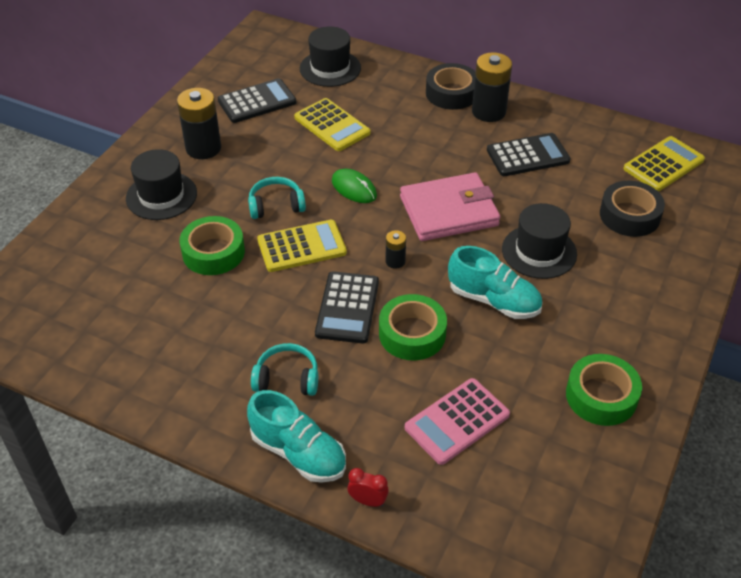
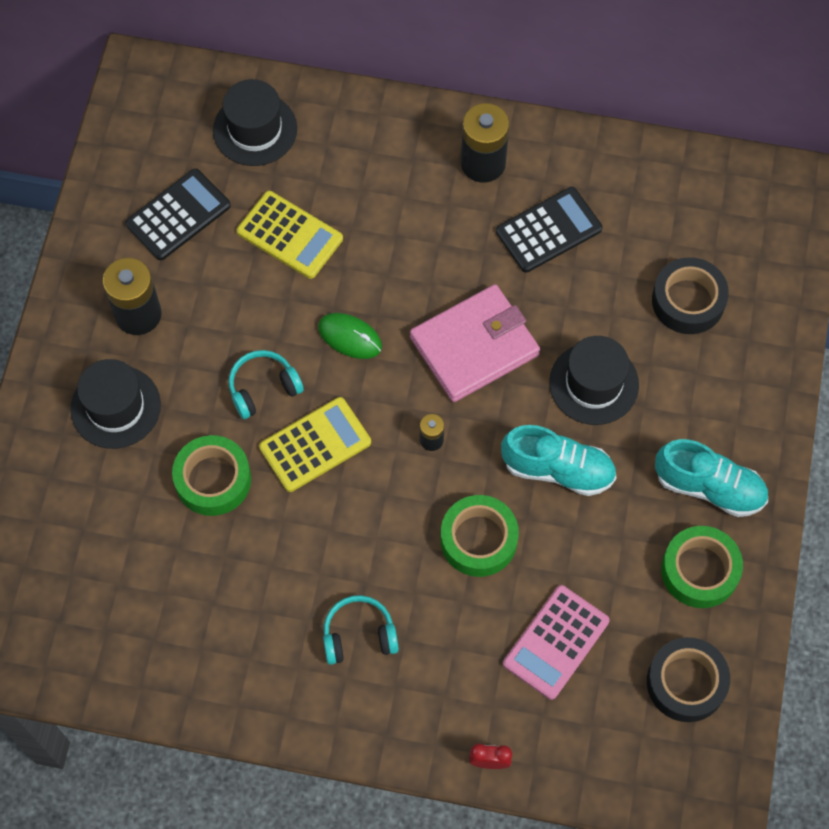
camera: 15 degrees left, 20 degrees up
turquoise shoe [247,390,346,483] -> turquoise shoe moved to [655,439,768,517]
black calculator [315,271,379,344] -> none
black tape [426,63,476,110] -> black tape moved to [647,637,730,722]
yellow calculator [623,136,705,191] -> none

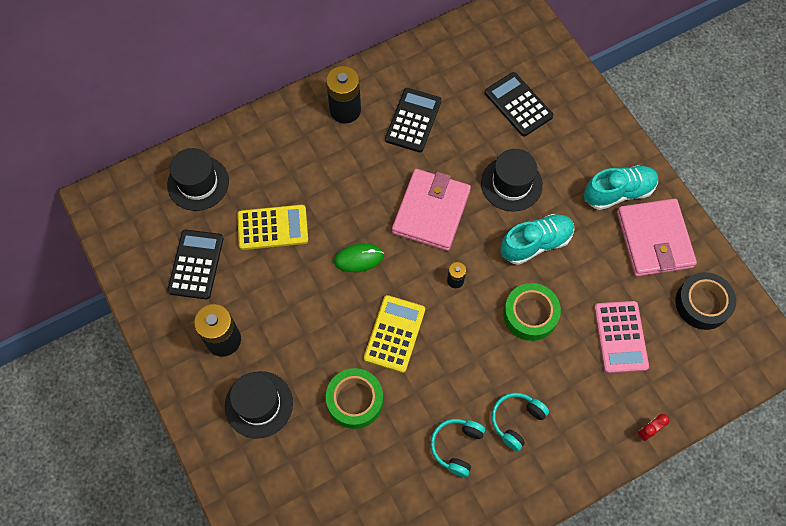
camera: 40 degrees left, 0 degrees up
turquoise headphones [229,350,304,419] -> turquoise headphones moved to [431,419,485,477]
black tape [652,257,729,334] -> black calculator [485,72,553,136]
green tape [661,526,743,608] -> pink wallet [617,199,697,276]

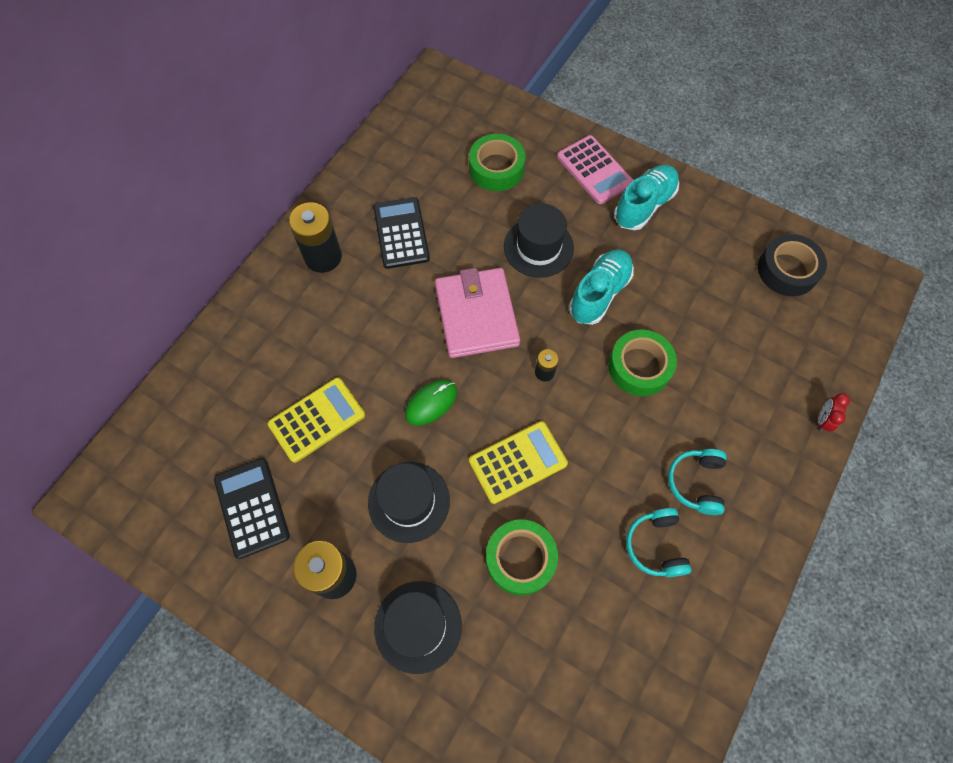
camera: 30 degrees left, 0 degrees up
black hat [167,148,229,211] -> black hat moved to [368,462,450,543]
yellow calculator [364,295,425,373] -> yellow calculator turned 75 degrees clockwise [469,421,568,504]
black calculator [485,72,553,136] -> green tape [469,134,526,191]
pink calculator [594,301,649,373] -> pink calculator moved to [557,135,634,204]
pink wallet [617,199,697,276] -> none

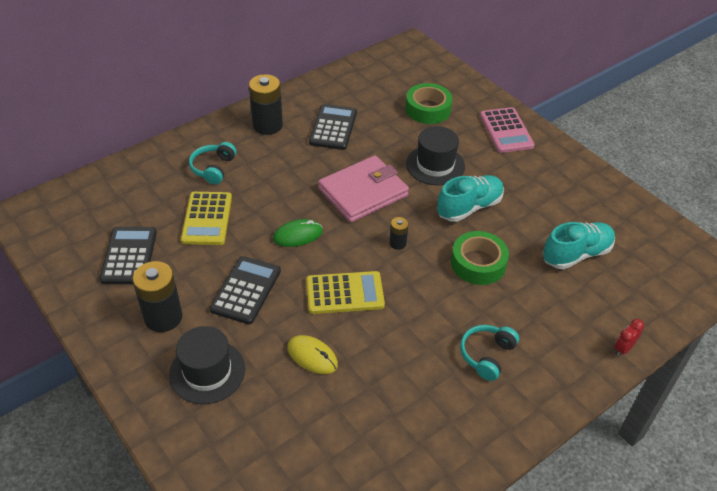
camera: 20 degrees right, 20 degrees down
yellow calculator [268,377,365,463] -> yellow calculator turned 105 degrees clockwise [181,192,232,245]
black hat [368,462,450,543] -> black calculator [209,256,281,324]
pink wallet [435,268,520,358] -> pink wallet turned 45 degrees clockwise [318,156,409,223]
green tape [486,520,558,595] -> yellow mouse [287,335,338,374]
turquoise shoe [614,165,679,230] -> turquoise shoe moved to [543,222,615,269]
turquoise headphones [626,508,692,577] -> turquoise headphones moved to [189,142,237,184]
black tape [758,234,827,296] -> none

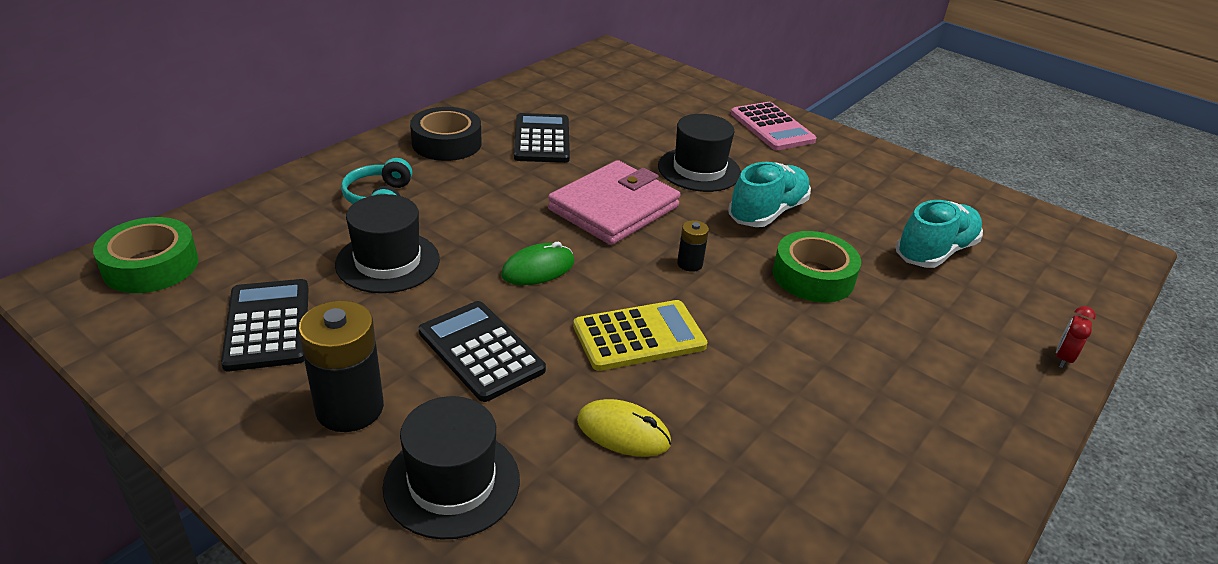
camera: 15 degrees left, 10 degrees down
yellow calculator [181,192,232,245] -> black hat [335,194,440,293]
black calculator [209,256,281,324] -> black calculator turned 45 degrees counterclockwise [419,301,546,402]
black battery [249,74,283,135] -> black tape [410,107,482,161]
green tape [405,83,453,124] -> green tape moved to [93,217,199,293]
turquoise headphones [460,325,519,381] -> none

